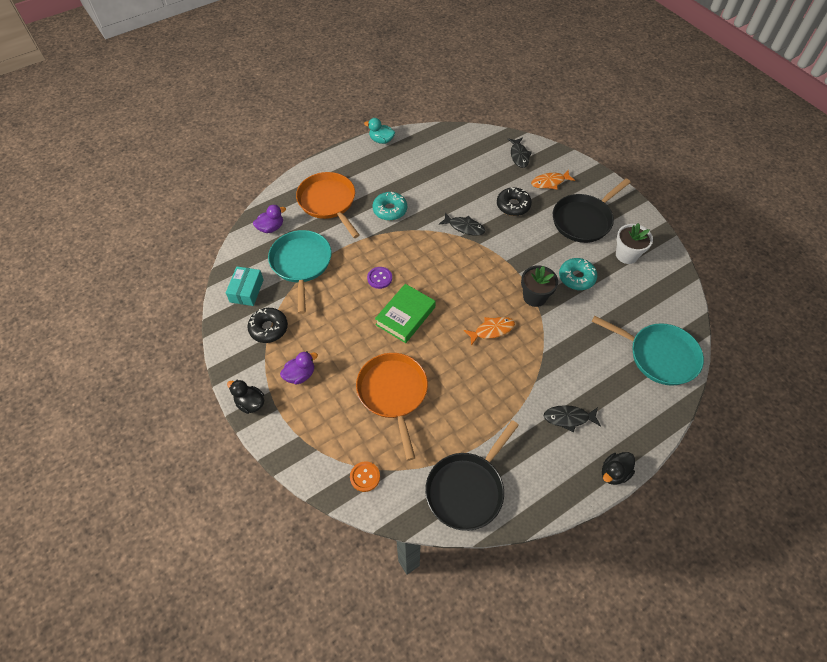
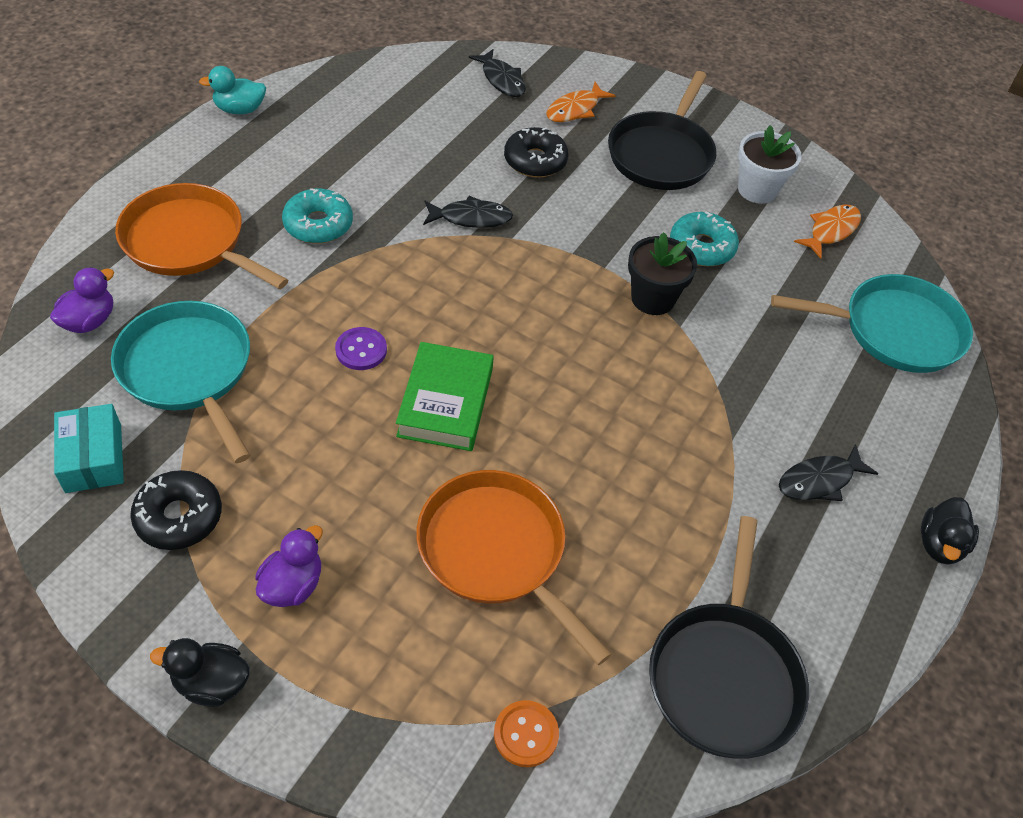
camera: 30 degrees left, 5 degrees down
orange fish [463,317,515,346] -> orange fish moved to [794,205,861,259]

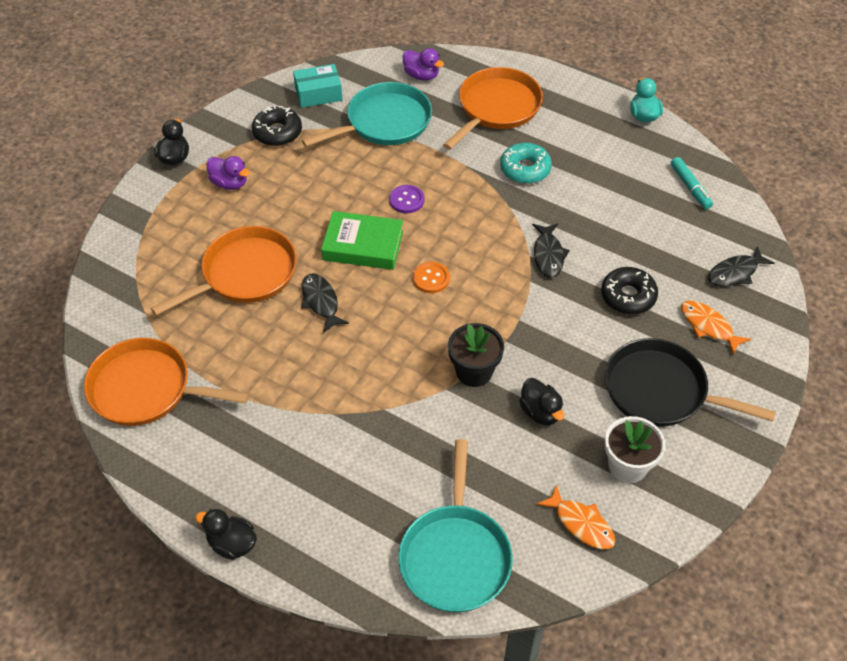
camera: 95 degrees right, 0 degrees up
orange button [494,700,559,767] -> orange button moved to [413,262,450,293]
black pan [649,516,809,759] -> orange pan [84,338,249,426]
turquoise donut [670,211,739,266] -> black duck [519,378,564,425]
black fish [779,444,878,501] -> black fish moved to [301,273,349,333]
none -> turquoise marker [671,157,713,209]

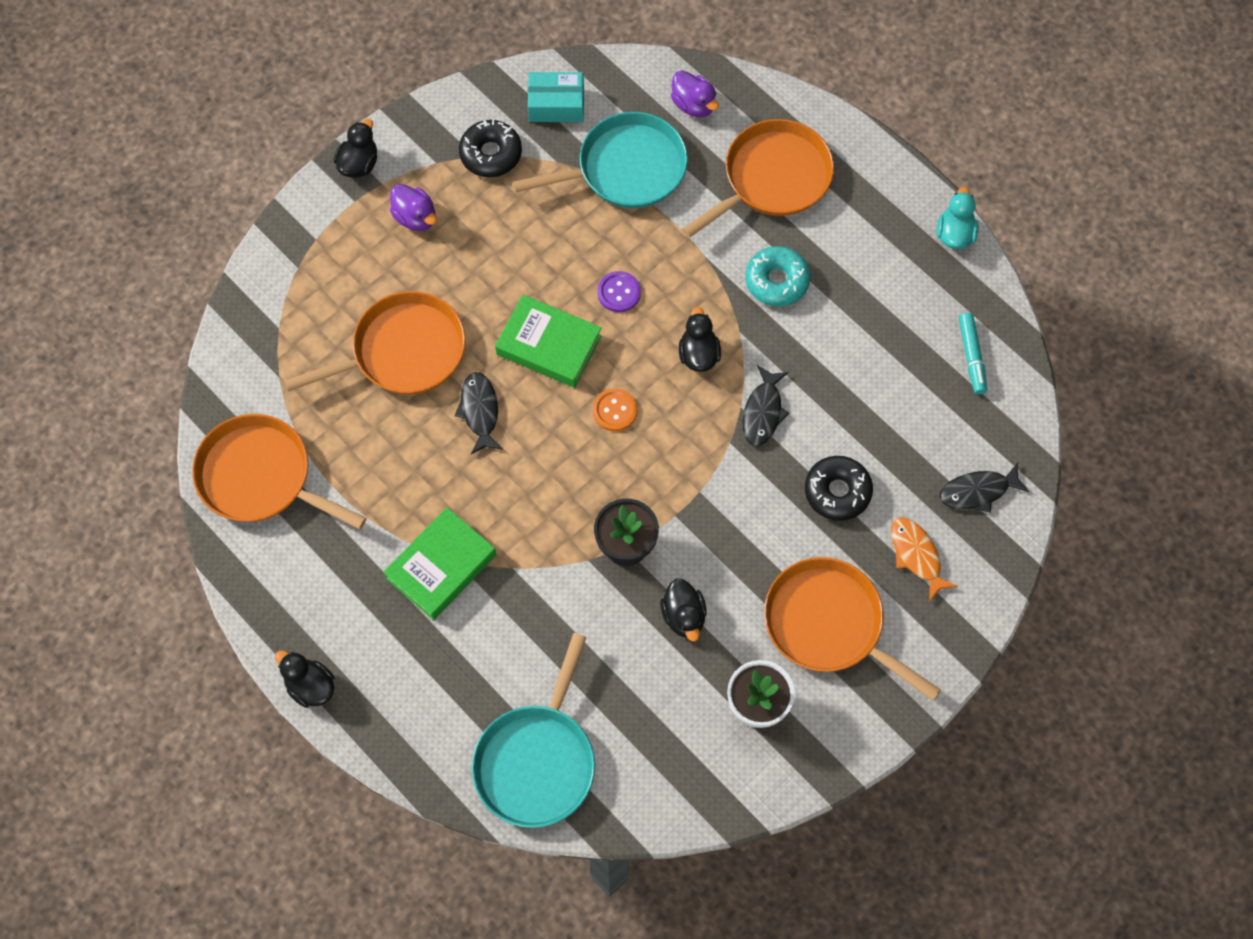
camera: 15 degrees right, 15 degrees up
orange fish [537,484,615,549] -> none
black pan [605,338,776,427] -> orange pan [764,557,941,701]
none -> green book [384,507,496,620]
none -> black duck [679,307,721,372]

